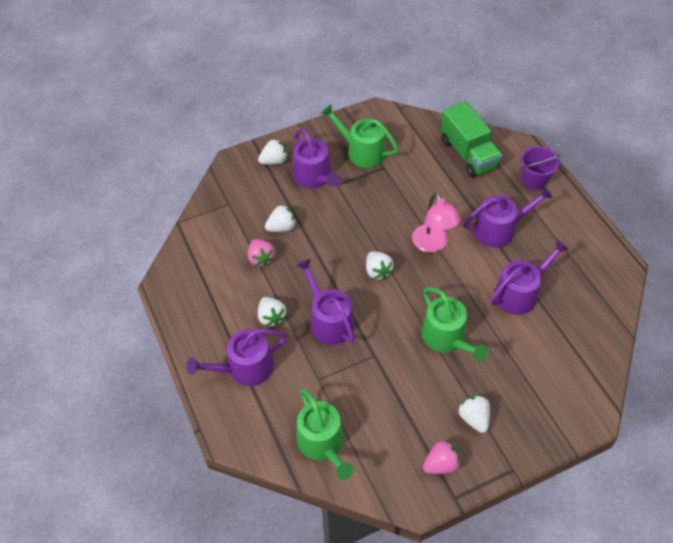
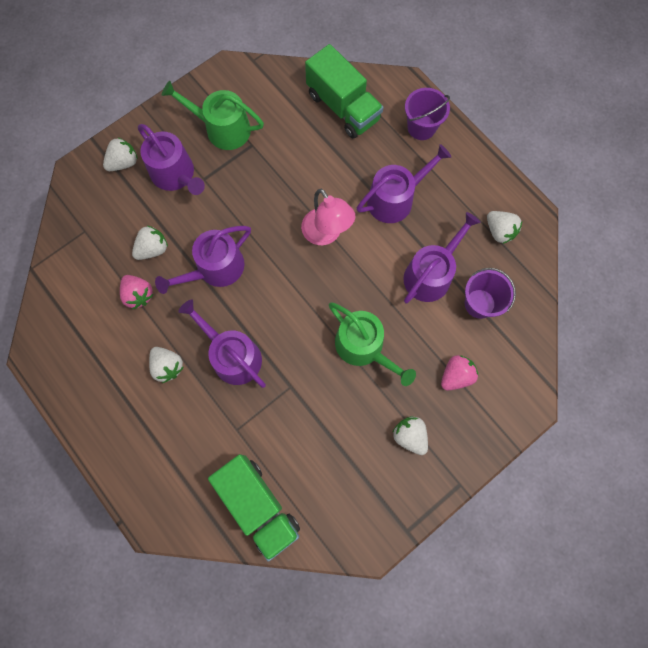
camera: 15 degrees left, 20 degrees up
purple watering can [187,329,287,386] -> purple watering can moved to [155,226,251,294]
green watering can [296,388,354,480] -> green truck [208,454,300,562]
white strawberry [366,251,394,280] -> white strawberry moved to [487,211,522,244]
pink strawberry [423,440,461,474] -> pink strawberry moved to [441,355,478,391]
none -> purple bucket [465,268,516,319]

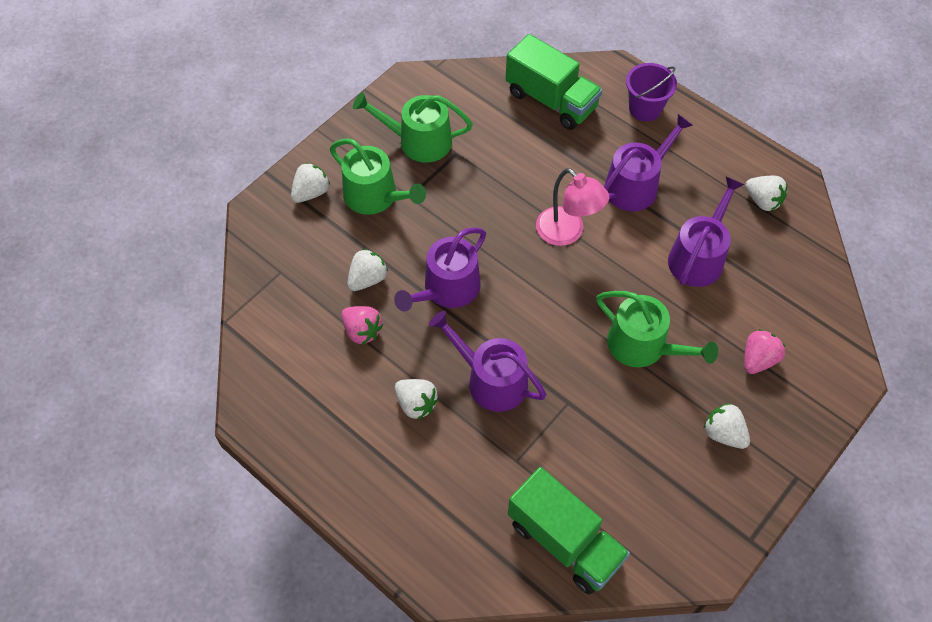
camera: 10 degrees left, 15 degrees down
purple watering can [138,124,205,195] -> green watering can [330,138,426,215]
purple bucket [465,268,516,319] -> none

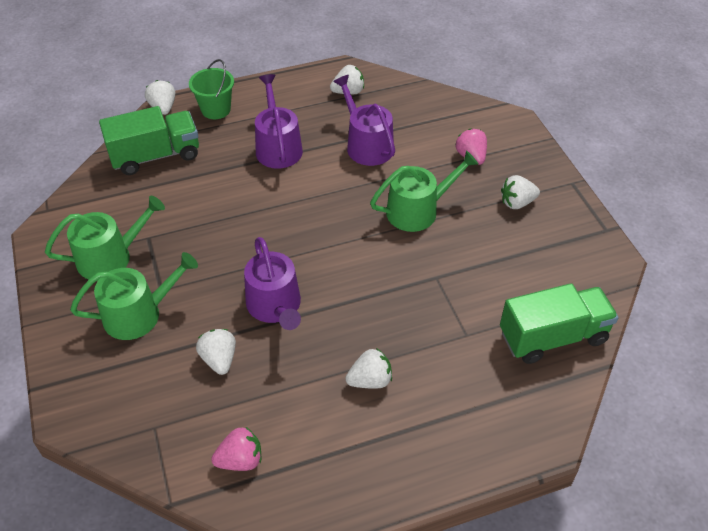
camera: 60 degrees left, 10 degrees down
white strawberry [291,162,330,203] -> white strawberry moved to [145,80,175,115]
pink strawberry [341,306,383,344] -> pink strawberry moved to [211,427,261,471]
green watering can [353,92,473,163] -> green watering can turned 150 degrees counterclockwise [45,196,165,281]
purple watering can [429,311,546,412] -> none
pink lamp [536,168,609,246] -> none
purple bucket [626,63,677,121] -> green bucket [189,59,234,119]

